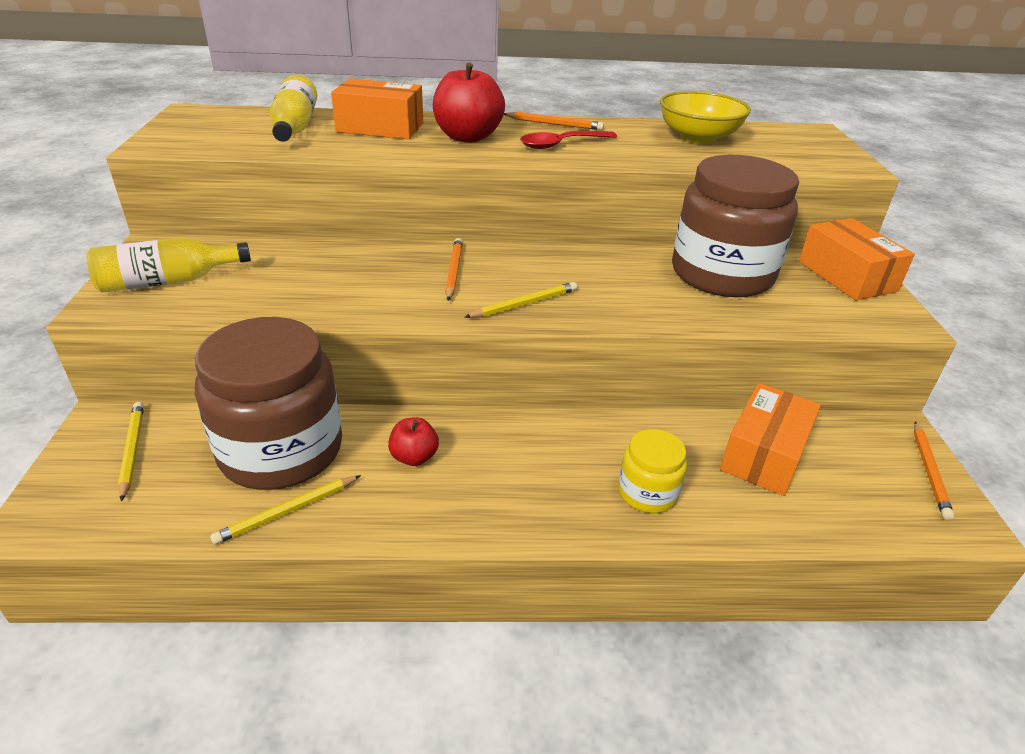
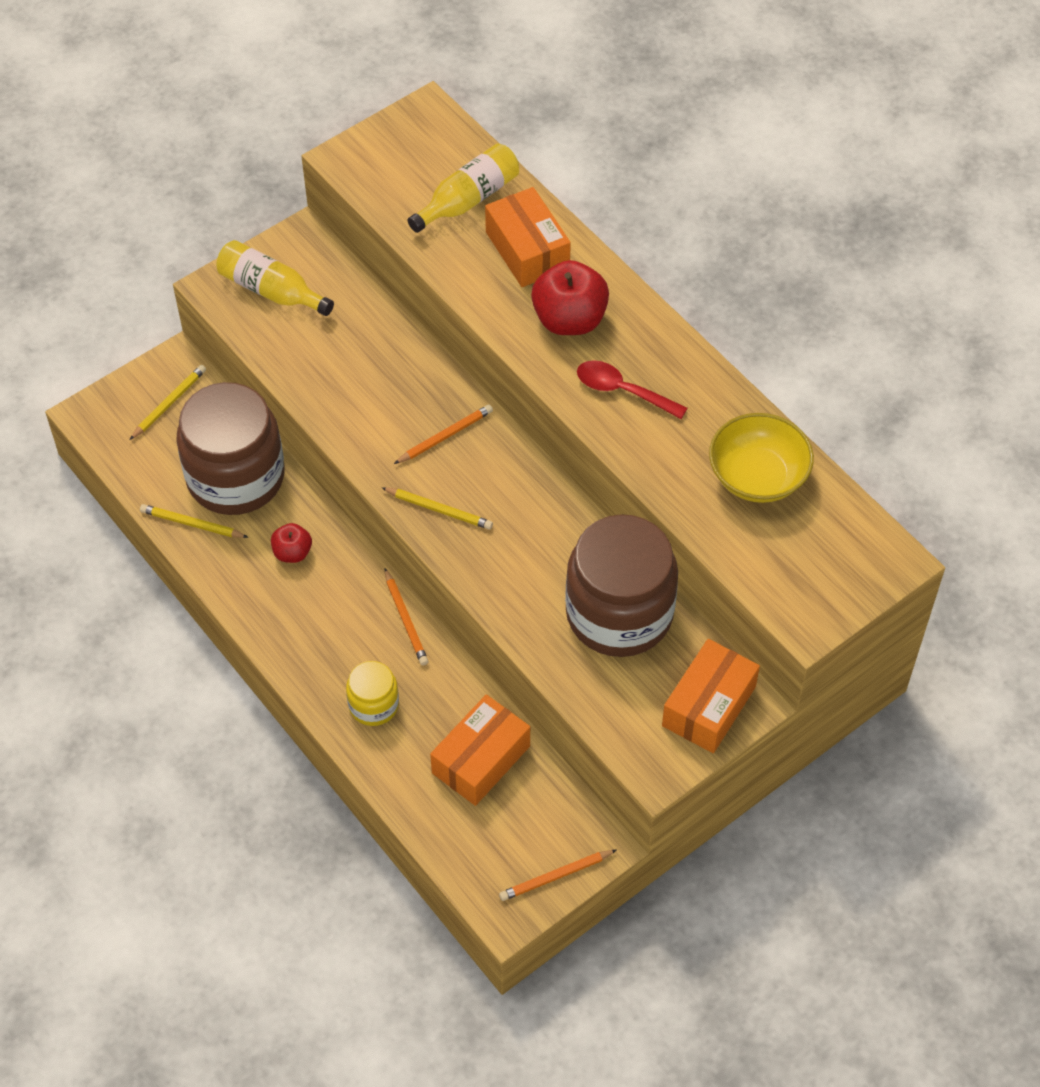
camera: 55 degrees right, 20 degrees up
orange pencil [504,112,604,130] -> orange pencil moved to [385,569,428,665]
orange box [720,383,821,496] -> orange box turned 45 degrees counterclockwise [430,694,530,806]

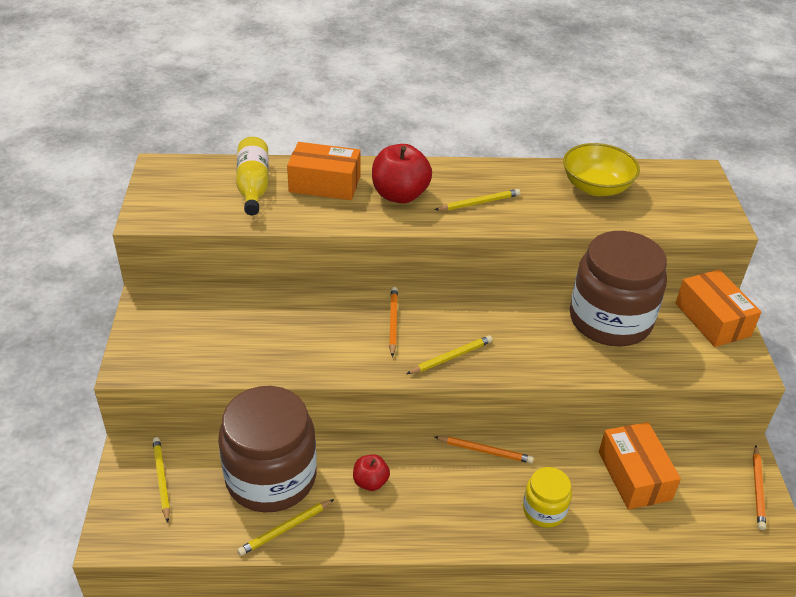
camera: 55 degrees left, 15 degrees down
yellow bottle [216,240,334,316] -> none
red spoon [577,360,687,419] -> yellow pencil [435,189,520,211]

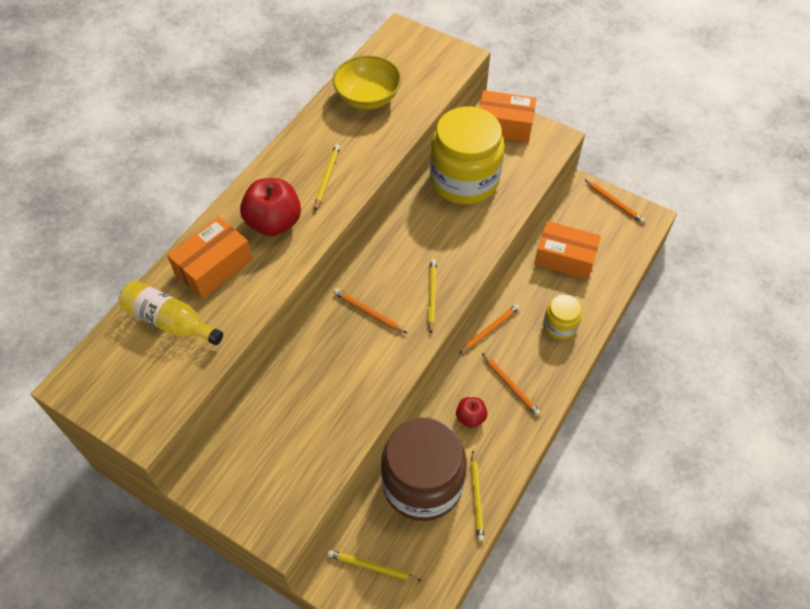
camera: 55 degrees left, 15 degrees up
brown jar [570,231,667,347] -> yellow jar [430,107,505,204]
none -> orange pencil [482,353,541,416]

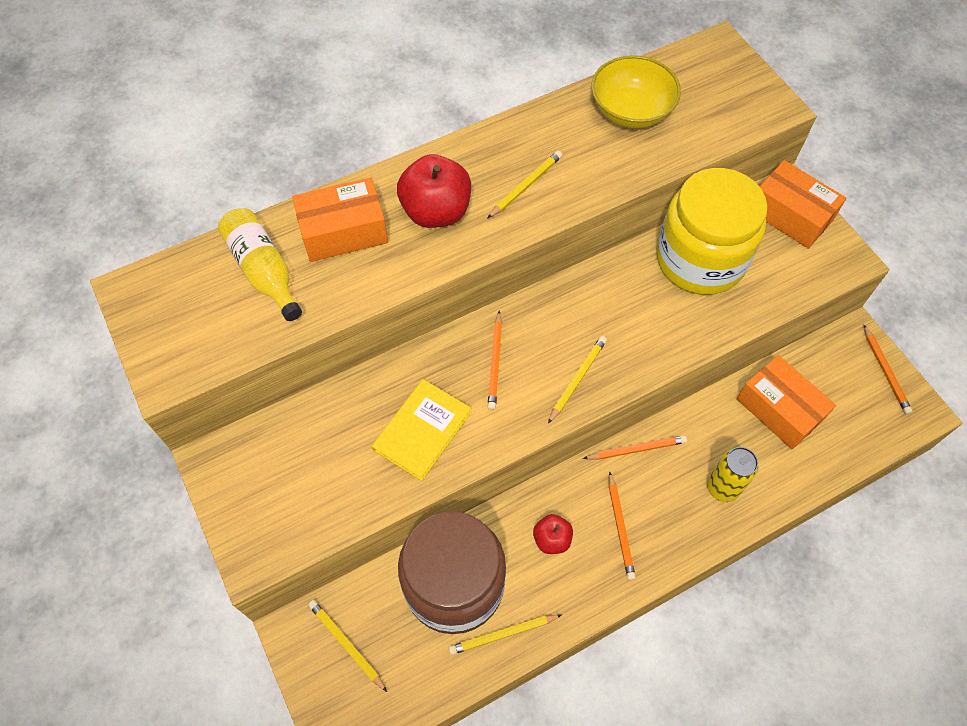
camera: 30 degrees right, 5 degrees up
orange pencil [334,288,408,334] -> orange pencil turned 150 degrees counterclockwise [488,310,502,410]
yellow pencil [471,451,484,542] -> yellow pencil turned 45 degrees clockwise [449,614,562,655]
yellow jar [543,294,582,340] -> yellow can [707,447,758,502]
none -> yellow book [372,379,471,481]

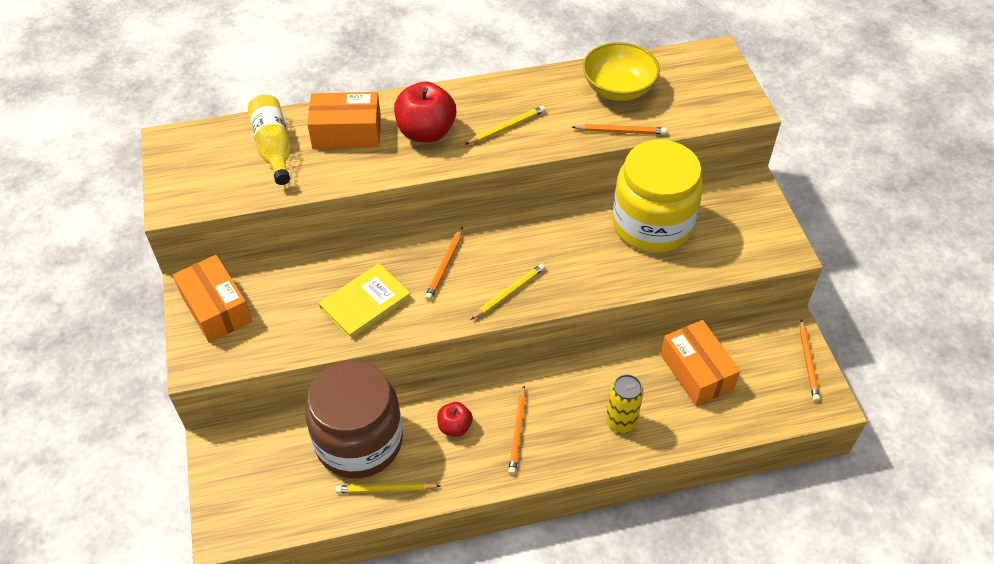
camera: 15 degrees right, 10 degrees down
yellow pencil [308,600,387,692] -> none
orange pencil [583,435,687,460] -> orange pencil moved to [572,124,667,135]
orange box [759,160,846,249] -> orange box moved to [173,255,252,343]

